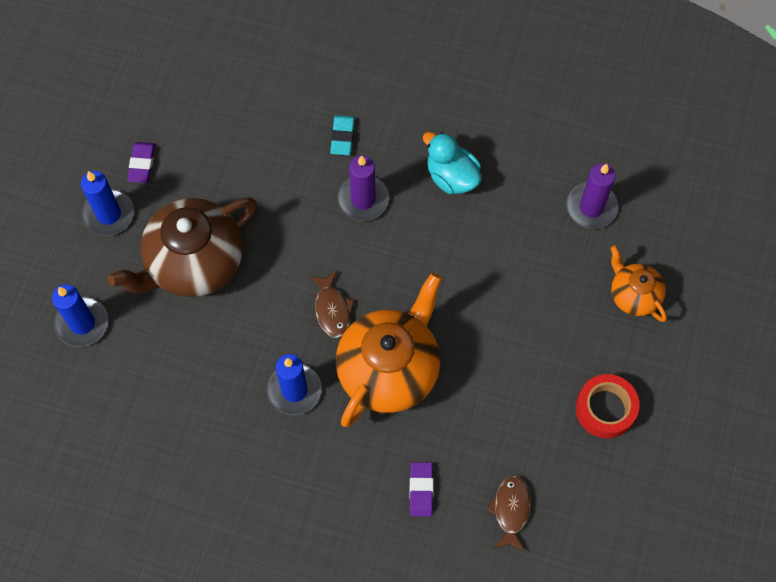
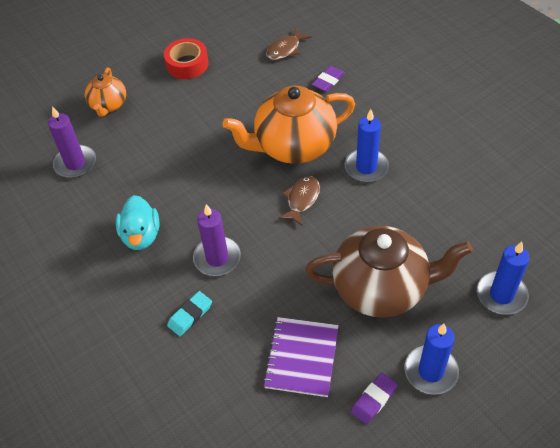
camera: 140 degrees left, 15 degrees down
none -> purple notebook [263,317,339,397]

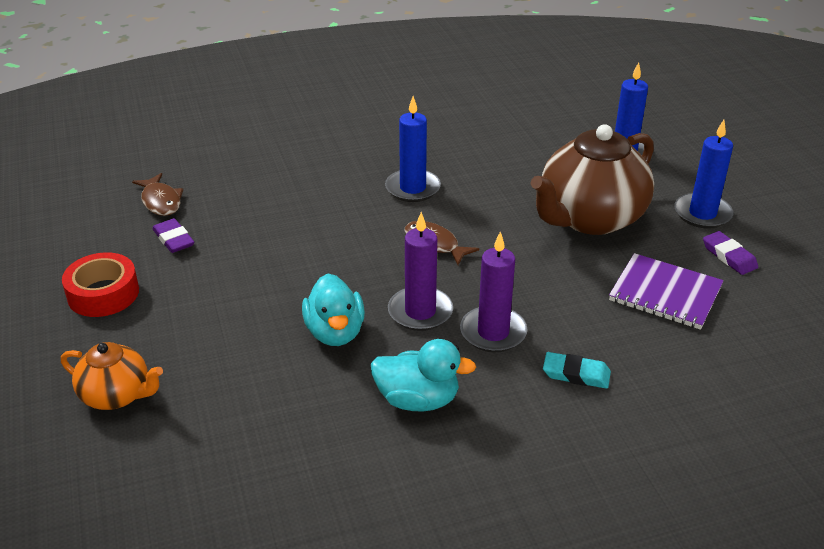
camera: 75 degrees left, 15 degrees down
purple candle [48,106,96,178] -> purple candle moved to [388,212,453,331]
turquoise eraser [167,291,212,336] -> turquoise eraser turned 45 degrees counterclockwise [543,352,611,389]
orange teapot [222,86,355,164] -> none
brown teapot [305,226,473,318] -> brown teapot turned 150 degrees counterclockwise [530,124,654,235]
purple eraser [312,66,345,92] -> purple eraser moved to [152,218,194,253]
none -> turquoise duck [302,274,365,346]

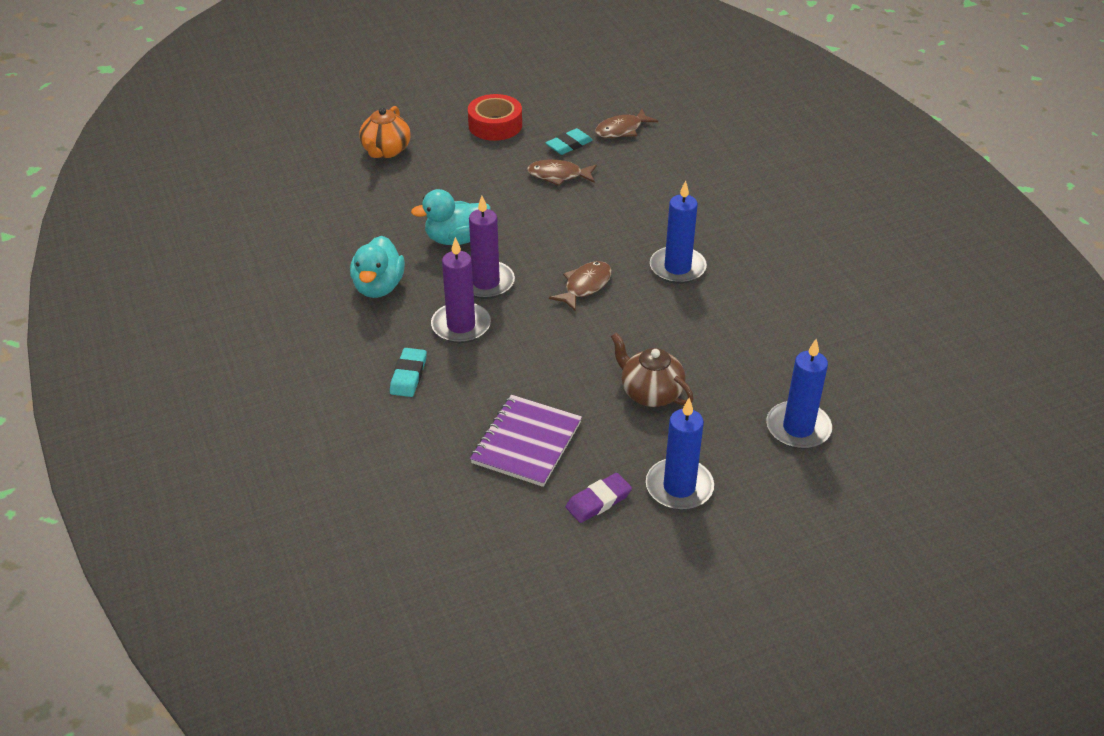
camera: 85 degrees right, 5 degrees up
purple eraser [152,218,194,253] -> turquoise eraser [546,128,593,155]
brown teapot [530,124,654,235] -> brown teapot [611,333,694,407], size x0.53
none -> brown fish [527,159,597,186]

